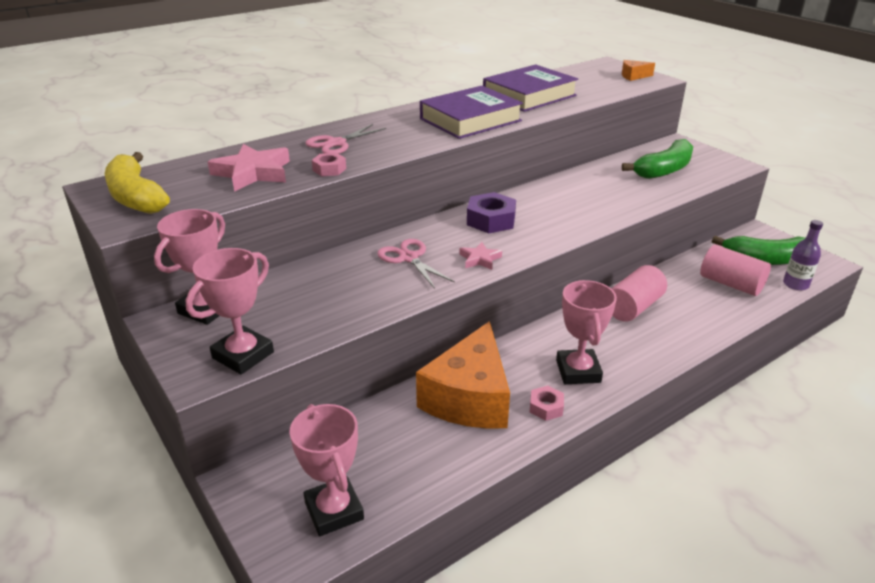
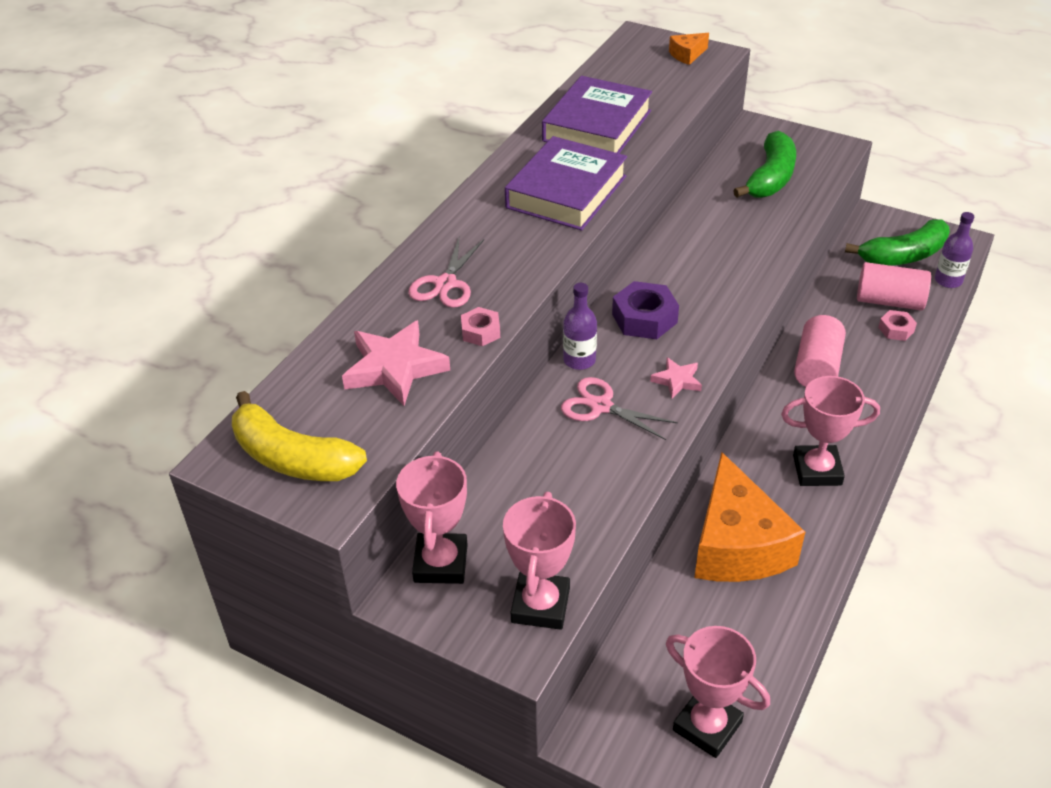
camera: 25 degrees left, 10 degrees up
pink nut [530,386,564,421] -> pink nut moved to [878,310,917,341]
pink trophy [556,280,617,384] -> pink trophy turned 60 degrees counterclockwise [781,376,880,486]
none -> purple bottle [563,283,597,370]

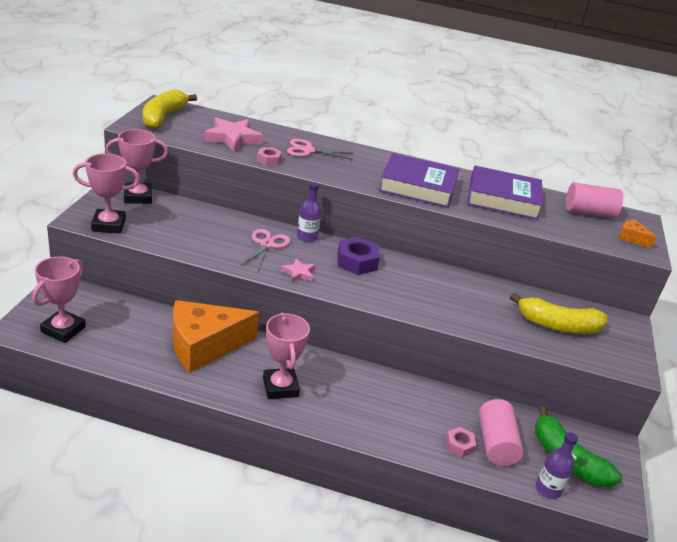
camera: 70 degrees right, 10 degrees down
green banana [733,131,796,198] -> yellow banana [510,293,608,333]
pink cylinder [794,315,846,387] -> pink cylinder moved to [566,182,623,218]

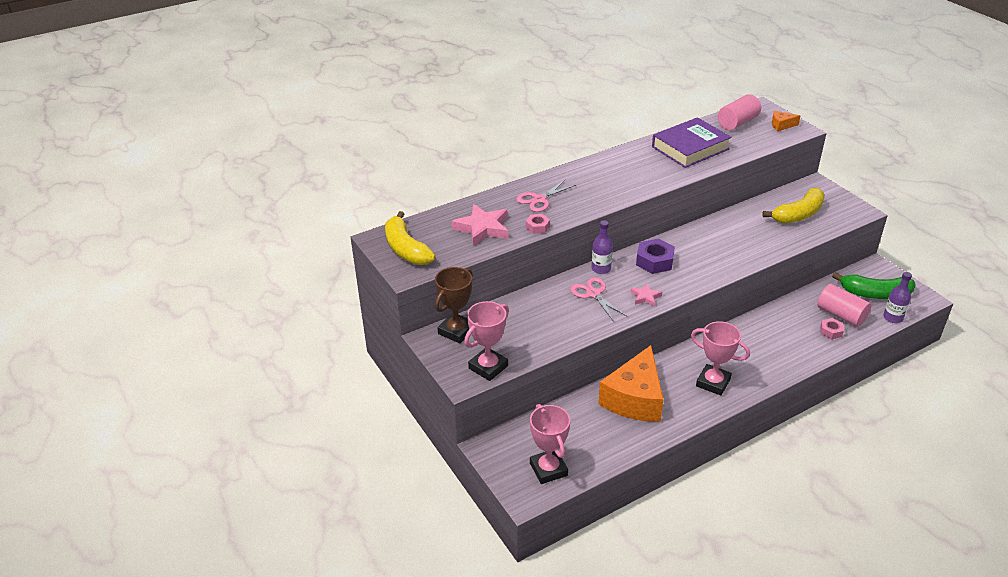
camera: 40 degrees left, 5 degrees up
pink trophy [105,129,169,204] -> brown trophy [435,267,473,343]
purple book [379,153,459,208] -> none

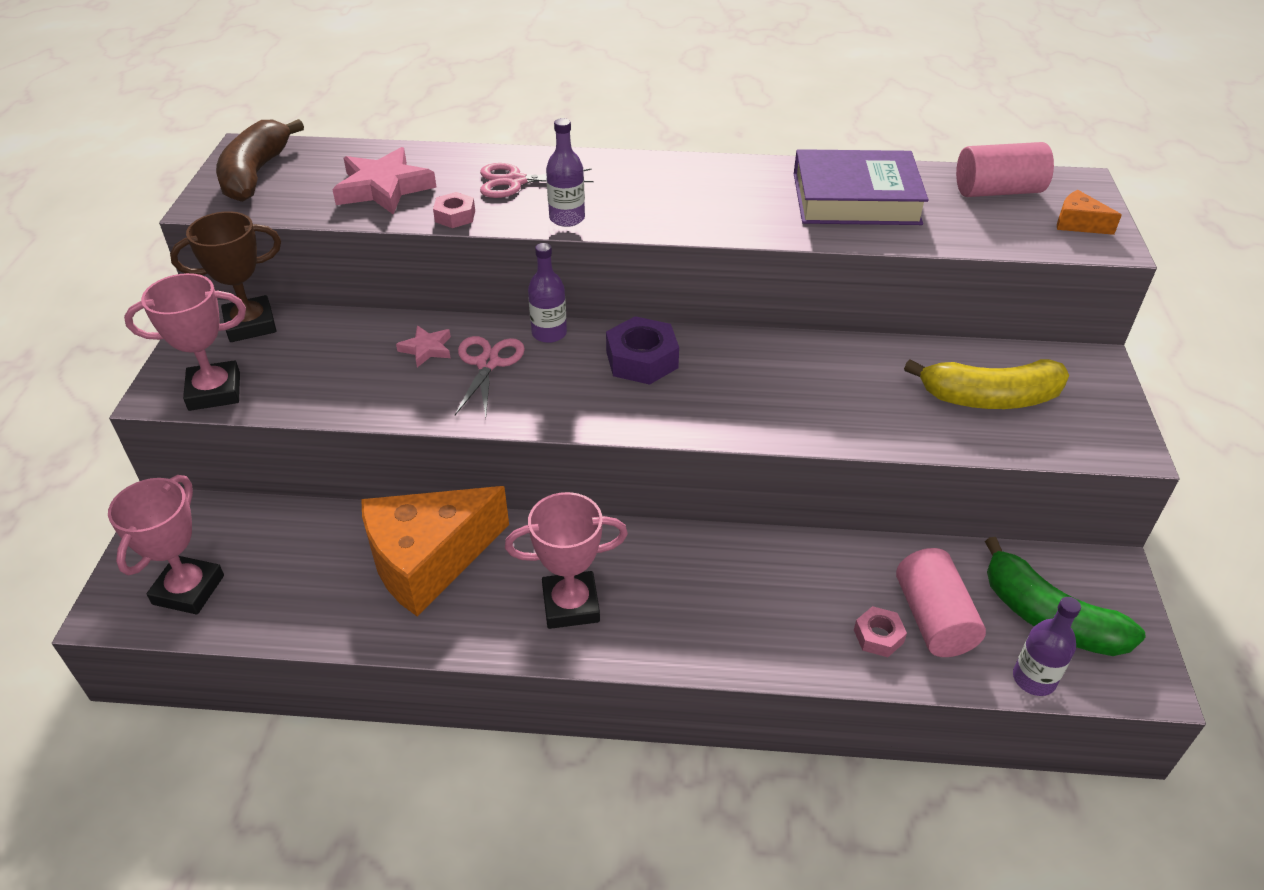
camera: 35 degrees right, 5 degrees up
yellow banana [385,211,435,265] -> brown banana [216,119,304,202]
pink star [631,283,662,307] -> pink star moved to [396,326,451,367]
pink trophy [691,321,750,395] -> pink trophy turned 75 degrees counterclockwise [505,492,628,629]
none -> purple bottle [546,118,585,227]

